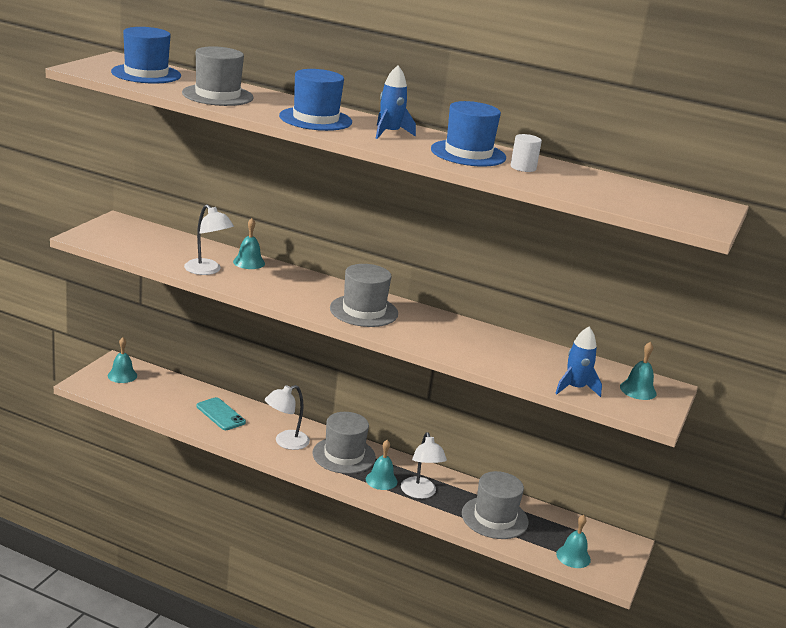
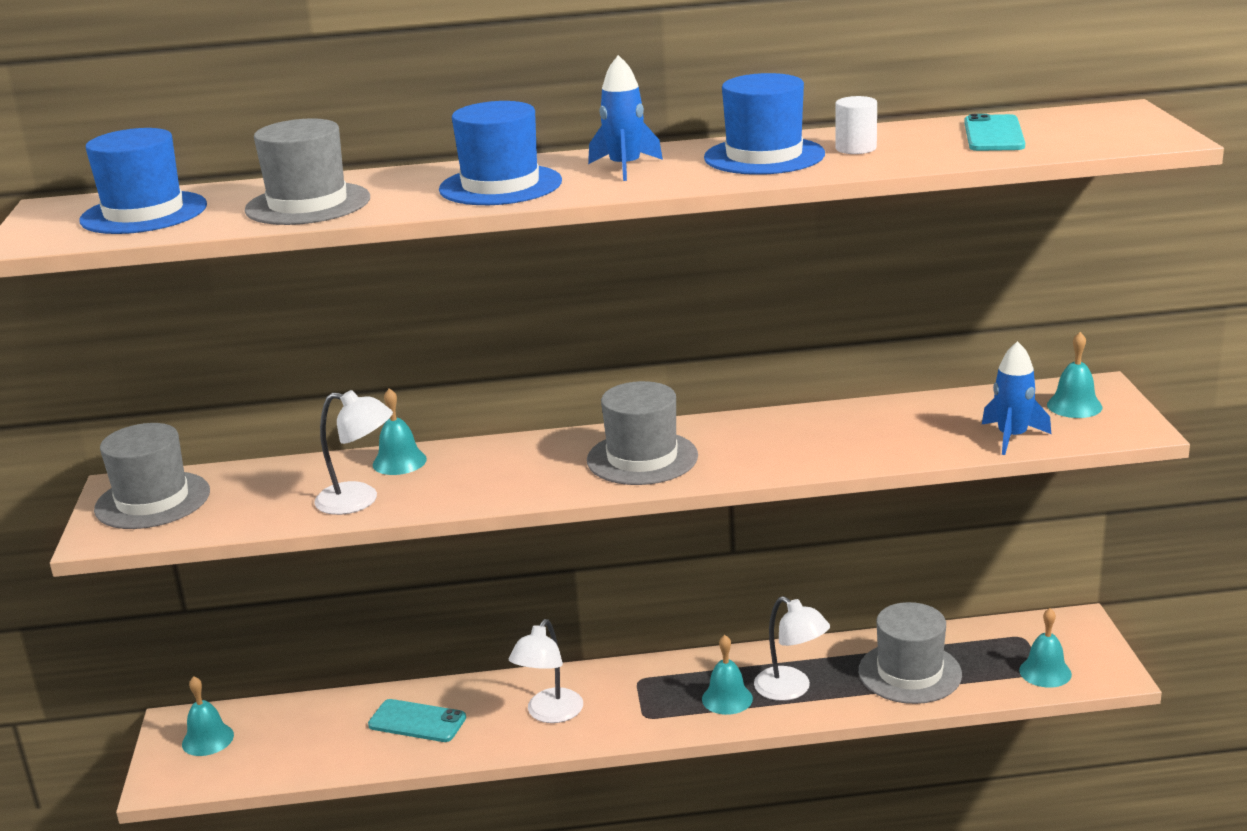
camera: 25 degrees left, 0 degrees up
grey hat [312,412,376,474] -> grey hat moved to [94,423,210,529]
none -> turquoise phone [964,114,1025,151]

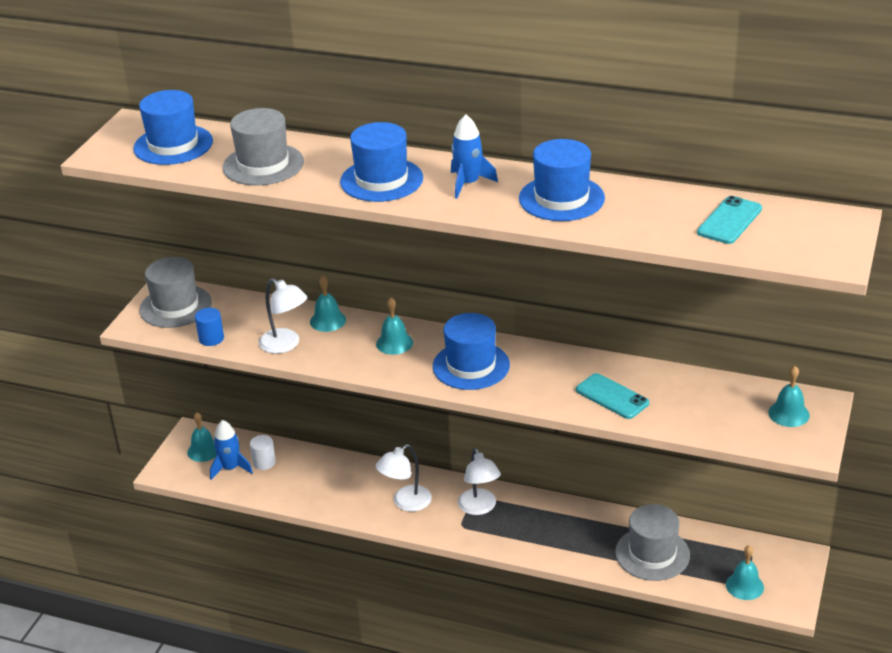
camera: 25 degrees right, 10 degrees up
turquoise phone [368,699,466,742] -> turquoise phone moved to [576,373,649,419]
grey hat [587,381,698,485] -> blue hat [433,313,510,390]
turquoise bell [702,635,753,715] -> turquoise bell moved to [376,298,413,355]
white lamp [754,596,830,701] -> white lamp moved to [458,448,501,515]
white cylinder [835,96,877,154] -> white cylinder moved to [250,435,276,470]
blue rocket [982,341,1051,455] -> blue rocket moved to [210,420,253,480]
none -> blue cylinder [195,308,224,346]

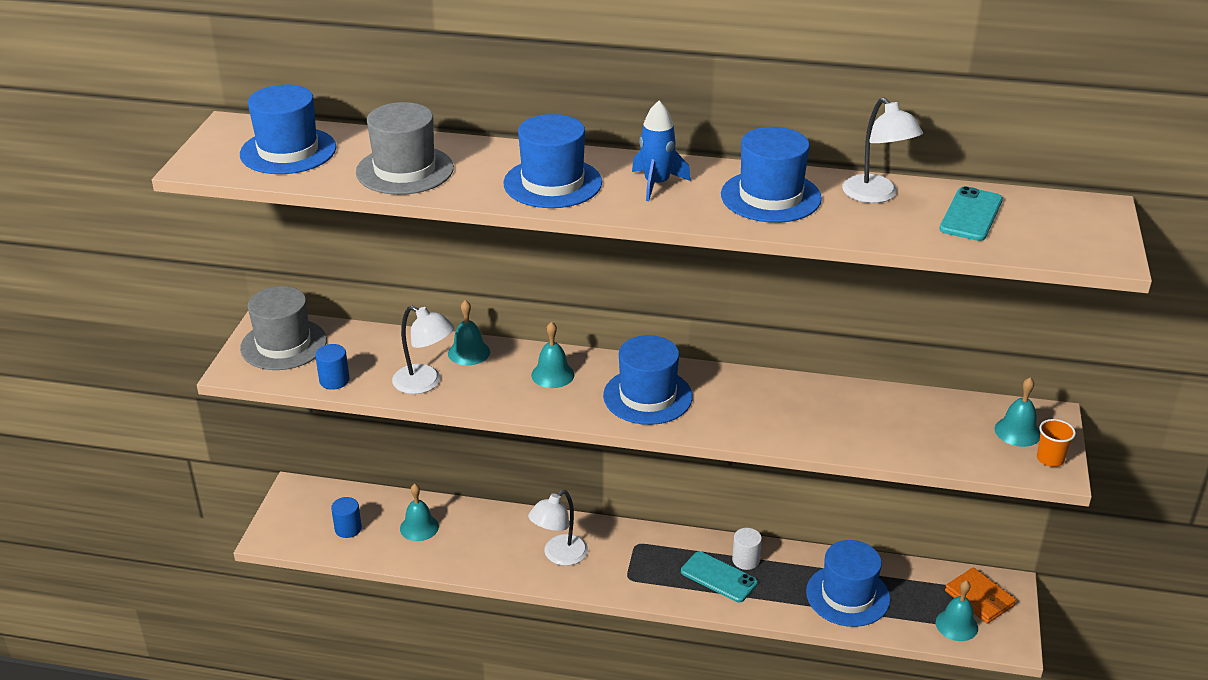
camera: 10 degrees left, 0 degrees up
turquoise bell [187,412,217,462] -> turquoise bell moved to [400,484,439,541]
blue rocket [210,420,253,480] -> blue cylinder [331,497,362,538]
white cylinder [250,435,276,470] -> white cylinder moved to [732,528,762,570]
white lamp [458,448,501,515] -> white lamp moved to [842,97,923,203]
turquoise phone [576,373,649,419] -> turquoise phone moved to [681,551,758,602]
grey hat [615,504,690,581] -> blue hat [806,540,890,627]
none -> orange wallet [945,568,1016,624]
none -> orange cup [1037,419,1076,467]

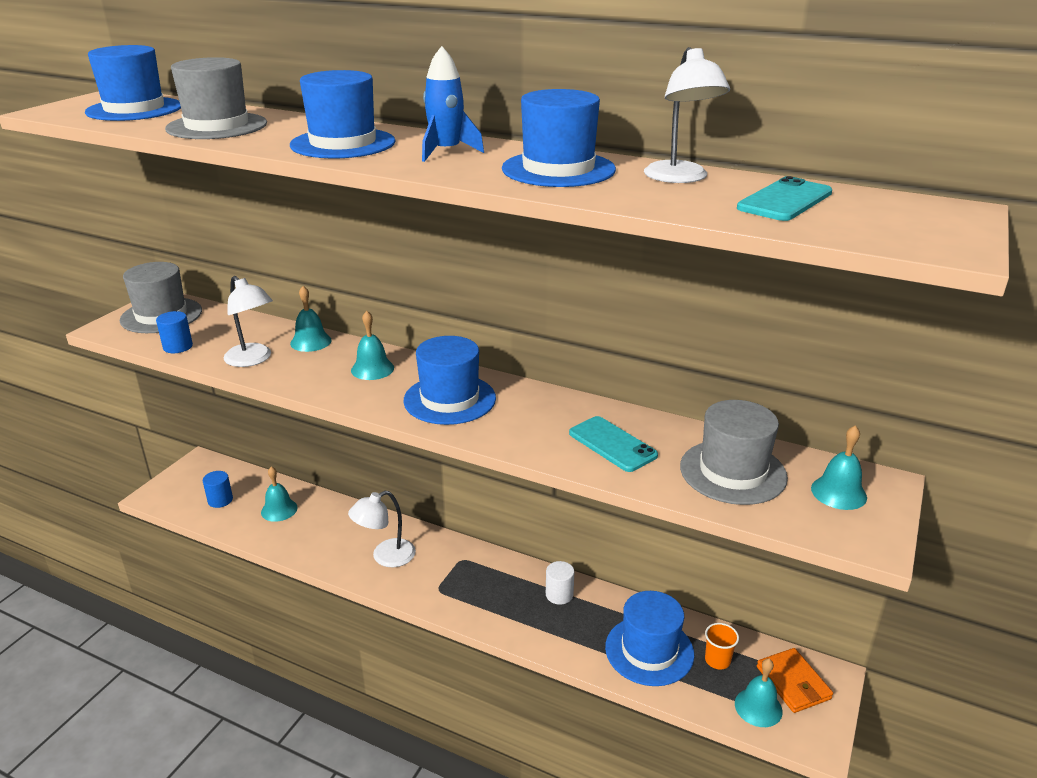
camera: 15 degrees right, 5 degrees down
turquoise phone [681,551,758,602] -> turquoise phone moved to [569,416,658,472]
orange cup [1037,419,1076,467] -> orange cup moved to [705,623,739,670]
none -> grey hat [680,400,788,505]

